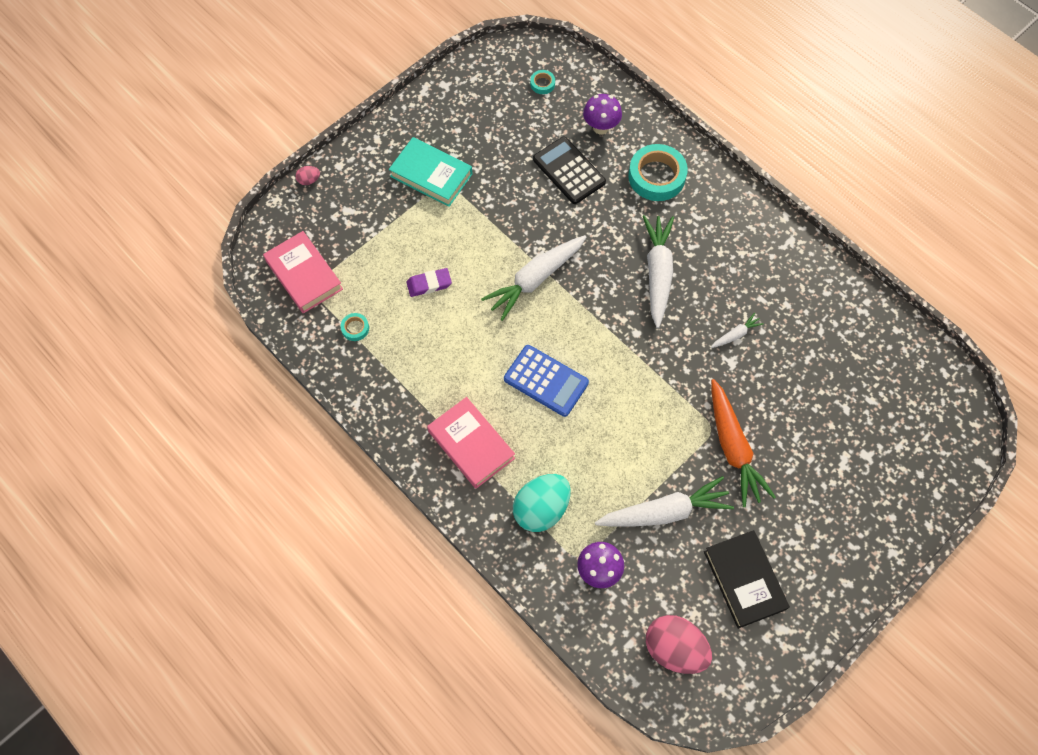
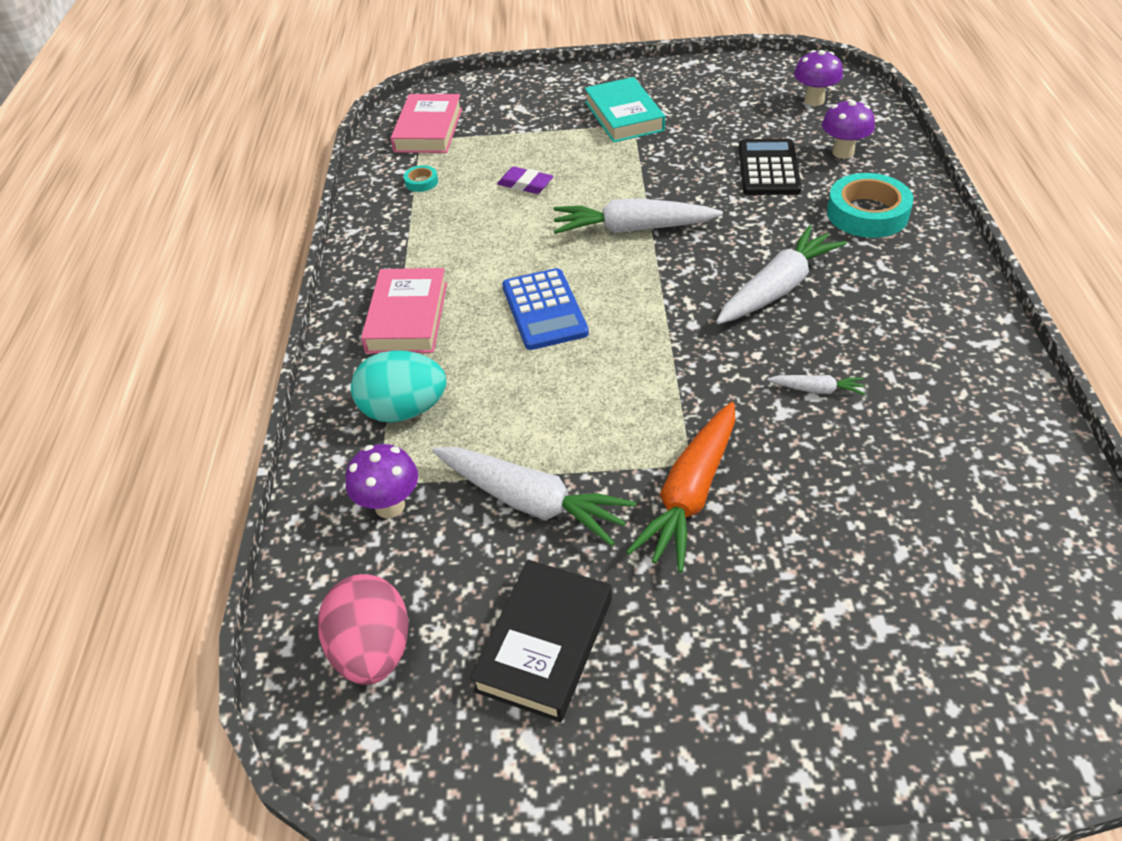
camera: 45 degrees right, 20 degrees down
pink egg [296,166,320,185] -> none
turquoise tape [530,70,555,94] -> purple mushroom [794,50,843,106]

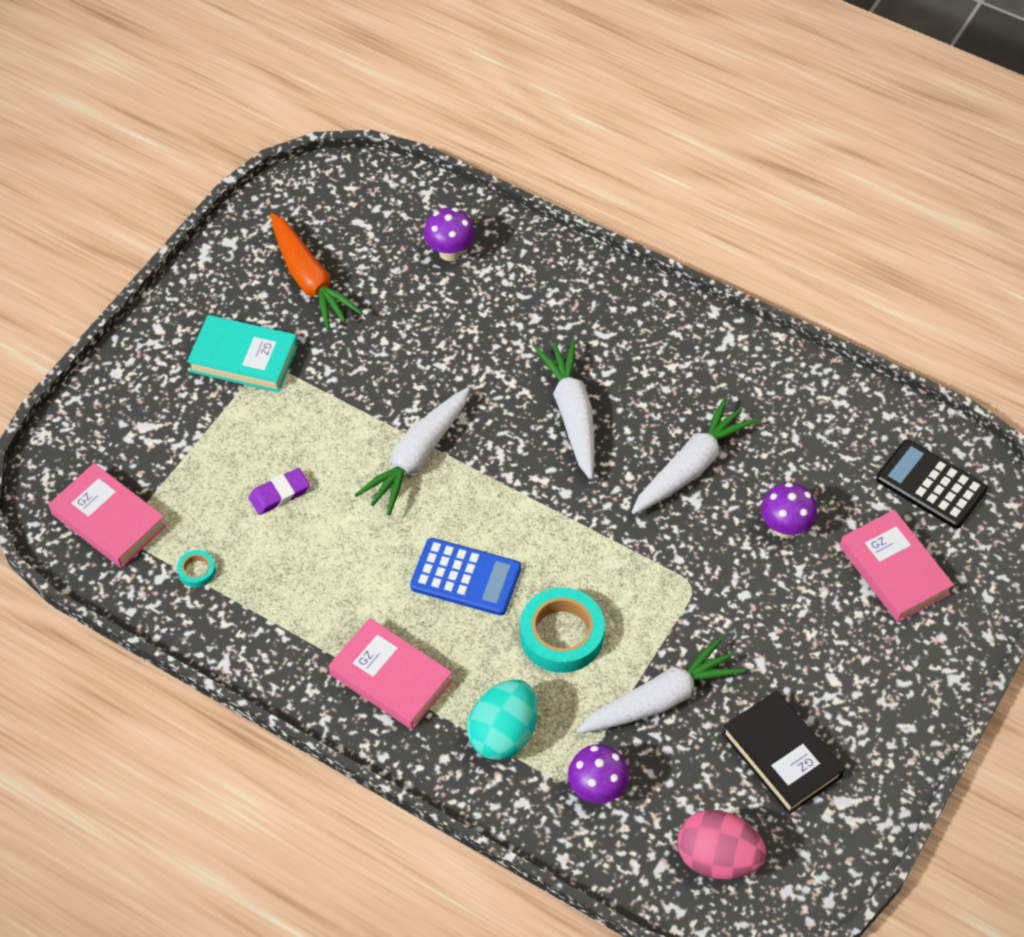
camera: 60 degrees left, 10 degrees up
orange carrot [626,402,735,573] -> orange carrot moved to [270,213,363,330]
black calculator [739,139,802,195] -> black calculator moved to [876,439,988,529]
white carrot [768,375,866,395] -> white carrot [632,397,758,514], size x2.14
purple mushroom [794,50,843,106] -> purple mushroom moved to [761,482,817,538]
turquoise tape [827,173,913,238] -> turquoise tape moved to [520,587,605,673]
none -> pink book [840,510,954,622]

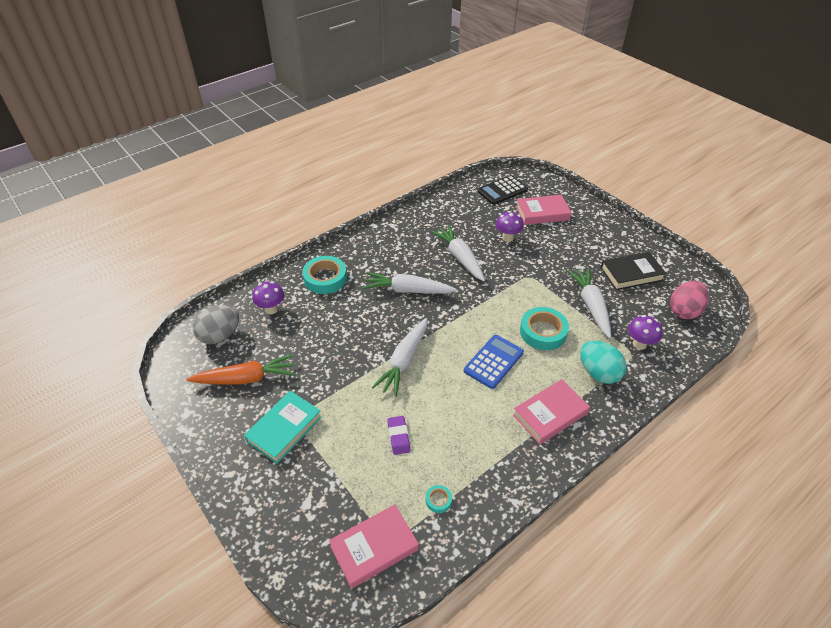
camera: 70 degrees left, 10 degrees down
white carrot [354,387,470,515] -> white carrot turned 60 degrees clockwise [372,318,427,397]
none -> grey egg [193,306,239,344]
none -> turquoise tape [302,256,347,294]

